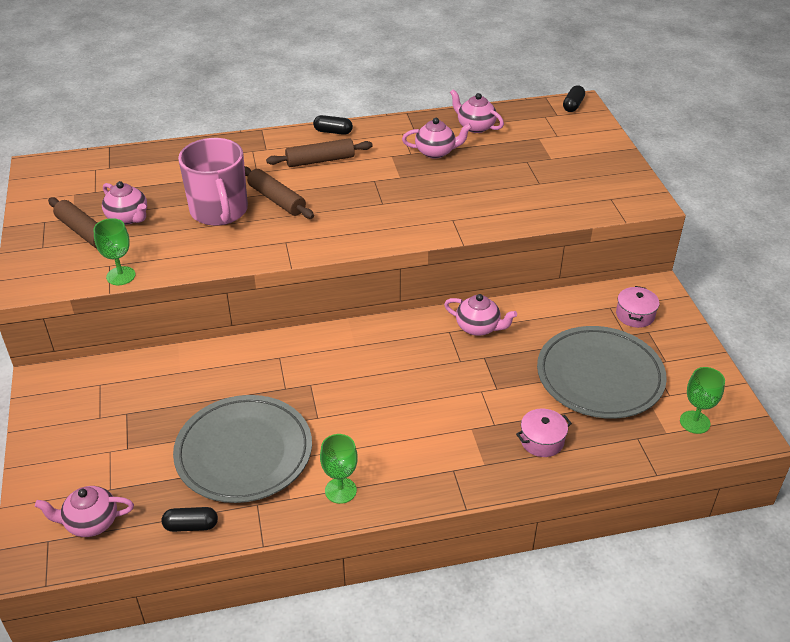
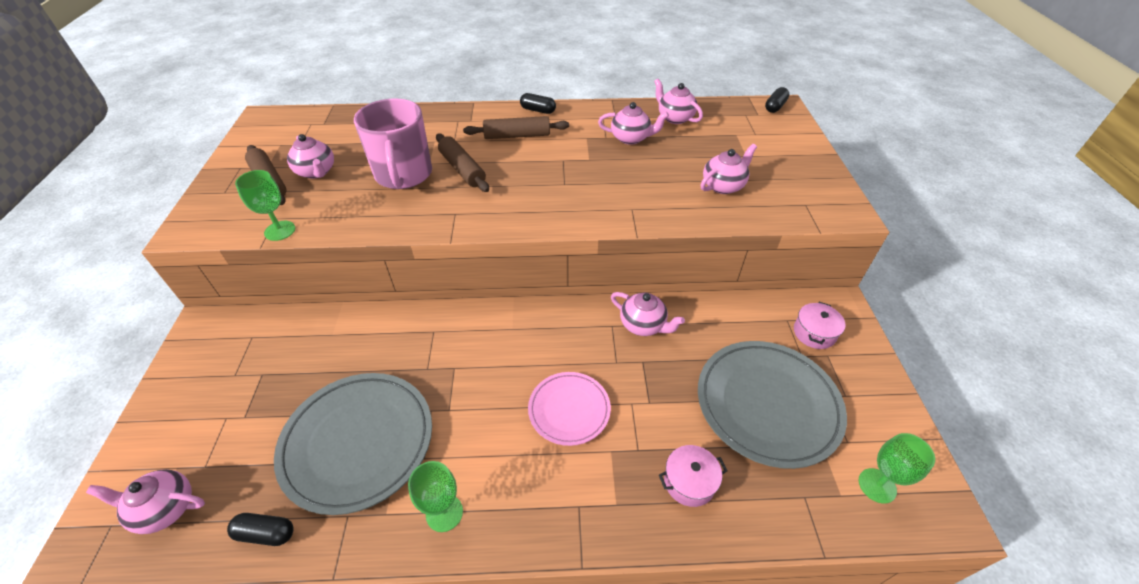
camera: 10 degrees right, 5 degrees up
none -> pink plate [528,372,611,446]
none -> pink teapot [701,144,757,194]

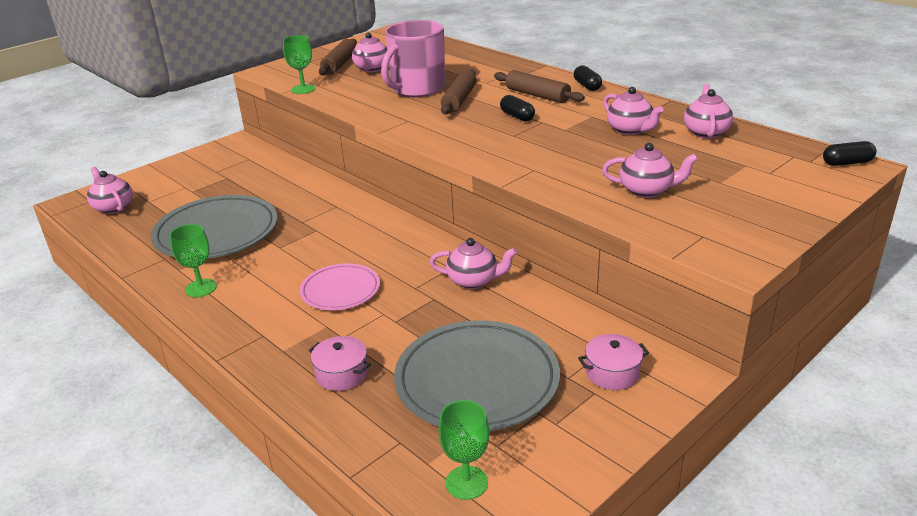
camera: 50 degrees right, 15 degrees down
black capsule [227,513,294,546] -> black capsule moved to [500,95,535,121]
pink teapot [611,292,685,336] -> pink teapot turned 75 degrees counterclockwise [430,238,517,289]

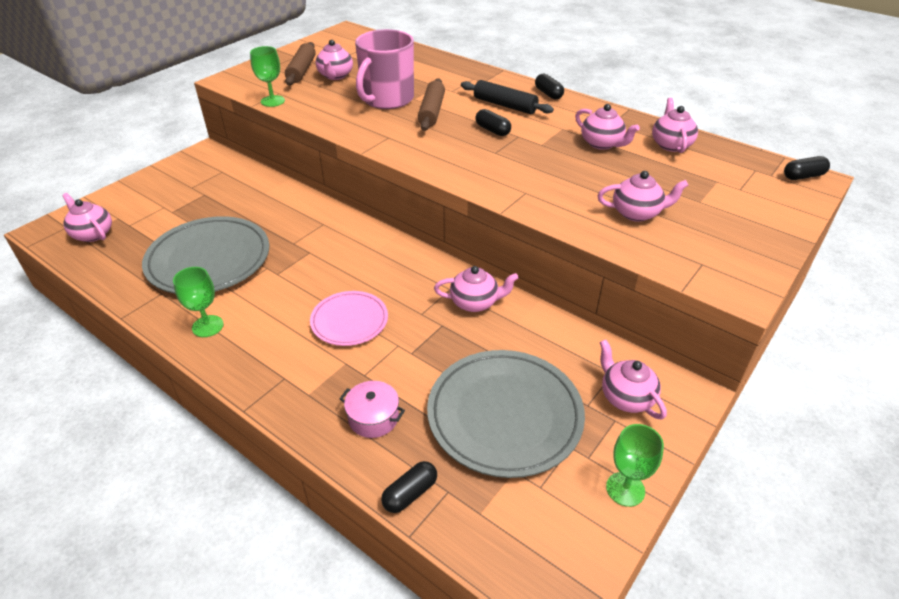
camera: 10 degrees left, 10 degrees up
green goblet [439,400,489,500] -> green goblet moved to [606,424,664,507]
brown rolling pin [494,70,585,103] -> black rolling pin [461,80,554,114]
pink pot [578,334,649,390] -> pink teapot [600,340,667,420]
none -> black capsule [381,461,437,513]

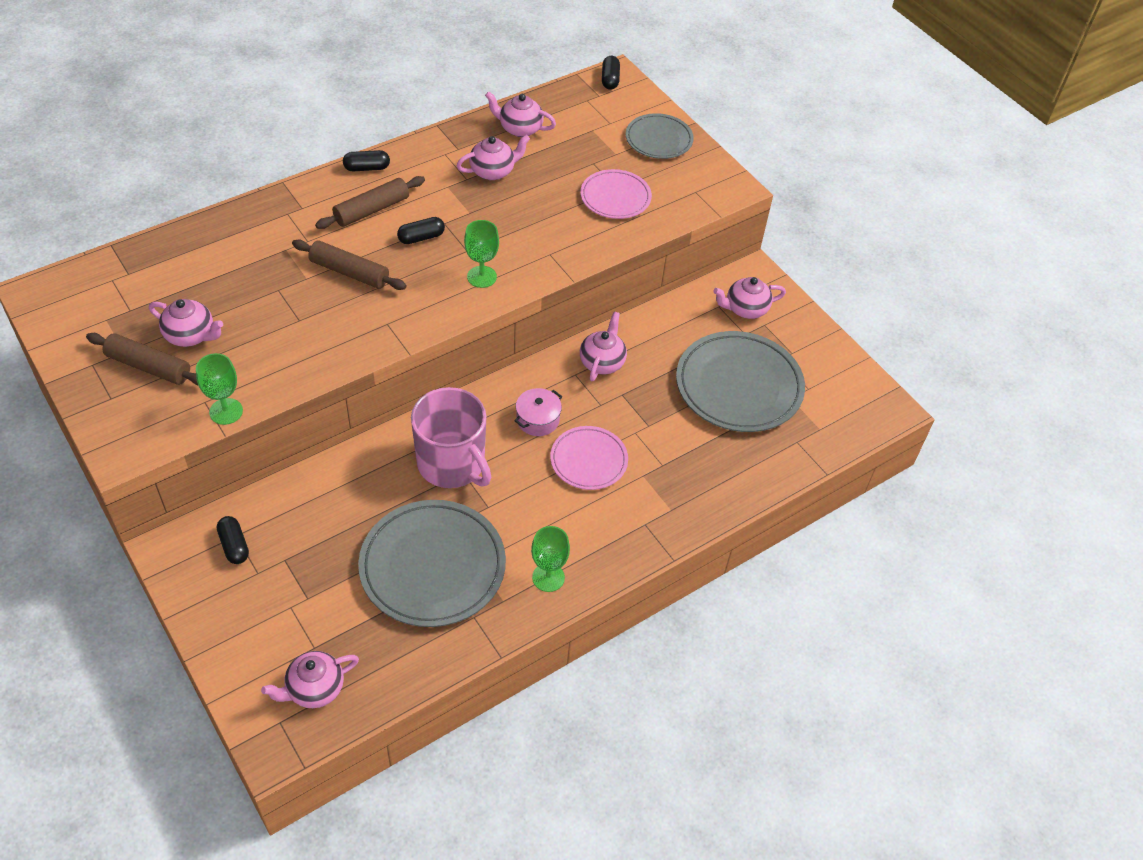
camera: 75 degrees left, 10 degrees up
pink pot [340,381,405,438] -> pink pot moved to [514,388,562,436]
pink mug [355,29,414,109] -> pink mug moved to [411,387,491,488]
black capsule [381,461,437,513] -> black capsule moved to [217,516,249,564]
black rolling pin [461,80,554,114] -> brown rolling pin [315,176,425,229]
pink teapot [597,171,688,222] -> pink plate [580,169,652,219]
green goblet [606,424,664,507] -> green goblet moved to [464,220,499,288]
none -> grey plate [626,113,694,159]

